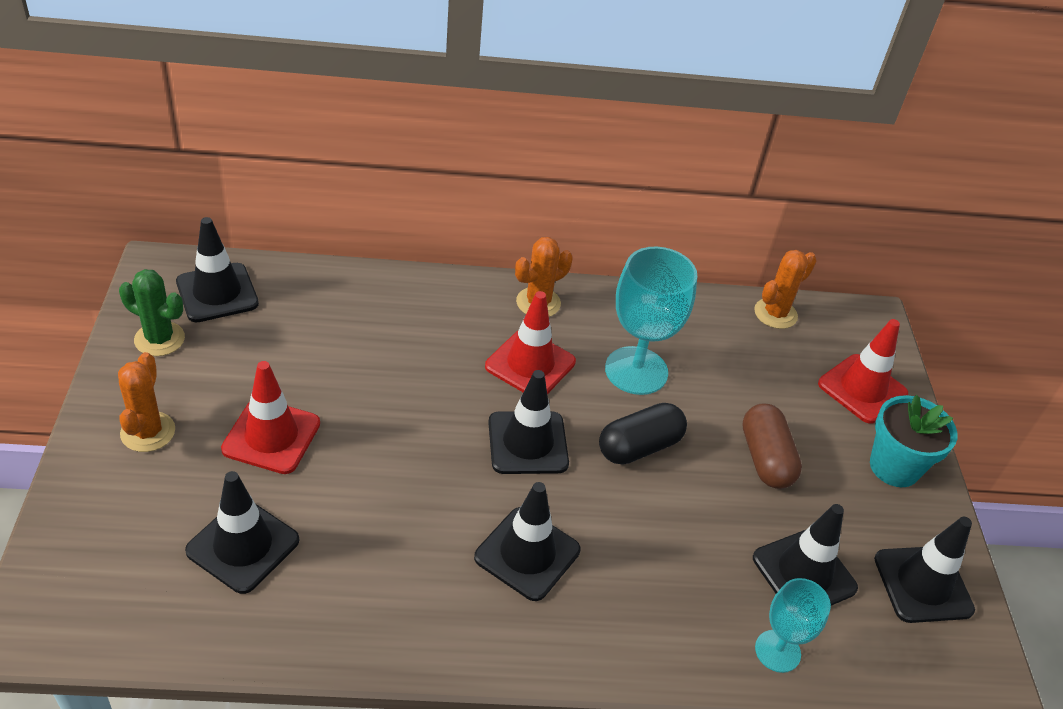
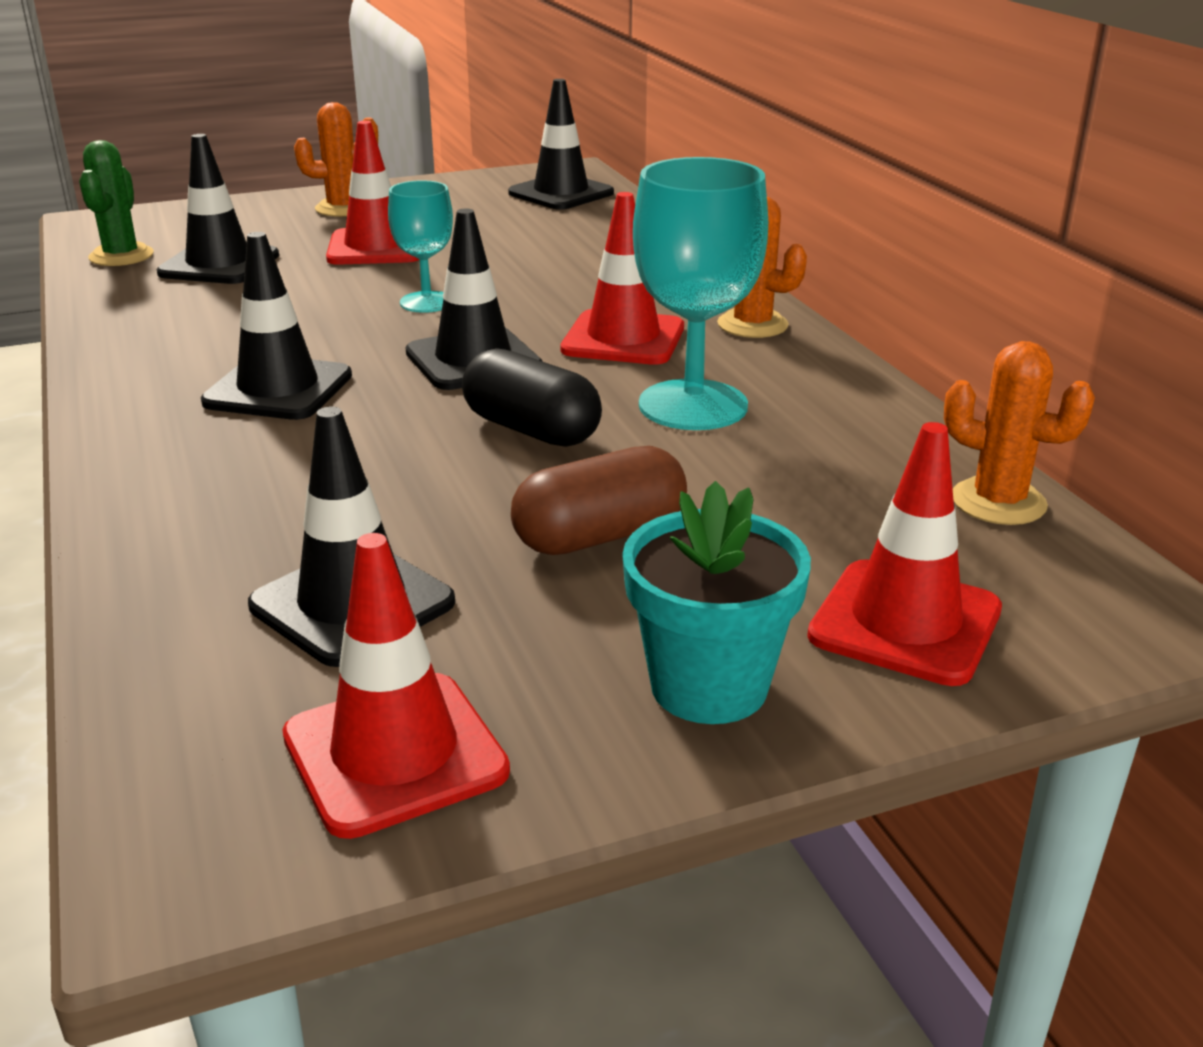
camera: 75 degrees right, 15 degrees down
green cactus [119,269,185,356] -> green cactus moved to [79,140,154,266]
turquoise goblet [755,578,831,673] -> turquoise goblet moved to [388,180,453,313]
black traffic cone [874,517,975,623] -> red traffic cone [282,533,510,839]

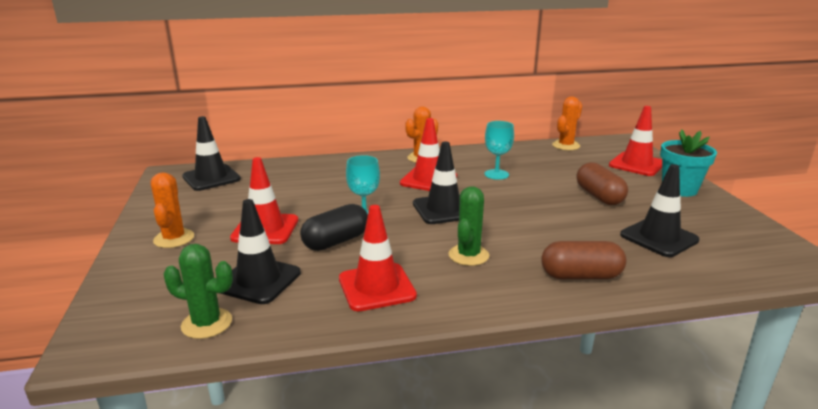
camera: 80 degrees left, 5 degrees down
black traffic cone [201,232,352,420] -> green cactus [448,186,489,266]
red traffic cone [282,533,510,839] -> red traffic cone moved to [339,205,417,311]
black capsule [462,348,602,447] -> black capsule moved to [300,204,368,251]
turquoise goblet [633,157,768,430] -> turquoise goblet [484,121,514,180], size x0.59
none -> brown capsule [541,241,626,279]

